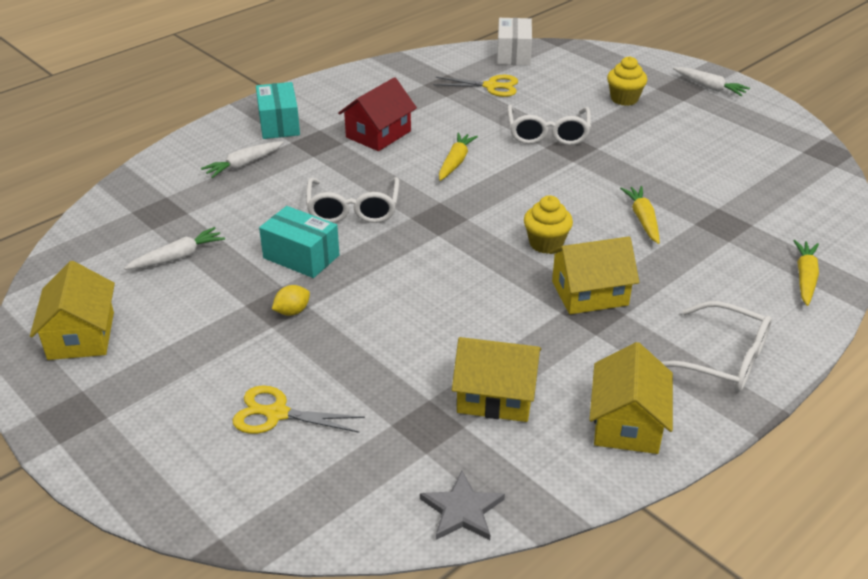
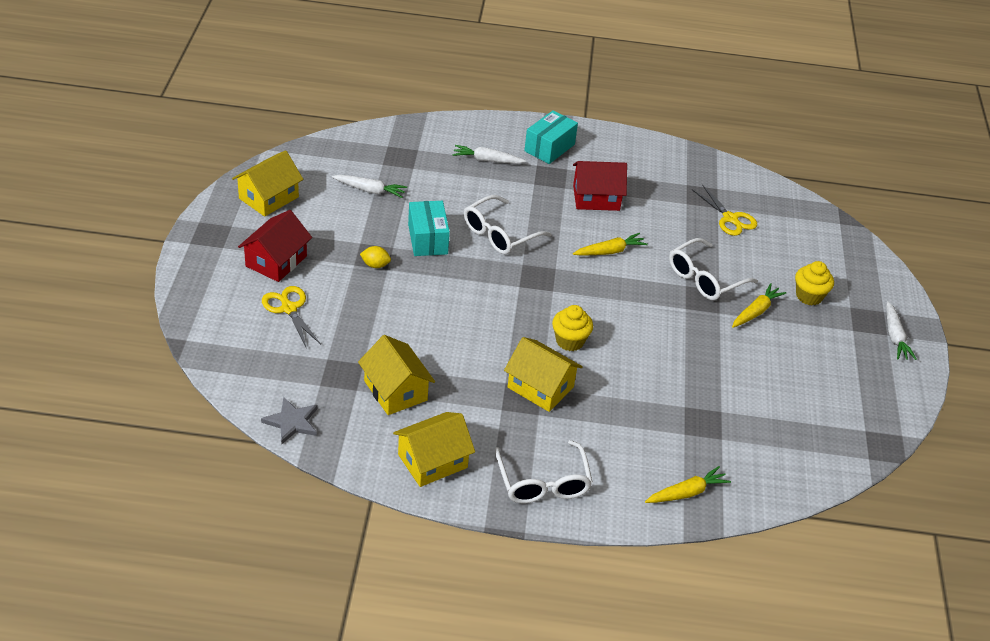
camera: 45 degrees right, 5 degrees up
white box [497,18,532,66] -> none
yellow carrot [620,186,660,244] -> yellow carrot moved to [732,283,786,328]
none -> red house [238,210,312,282]

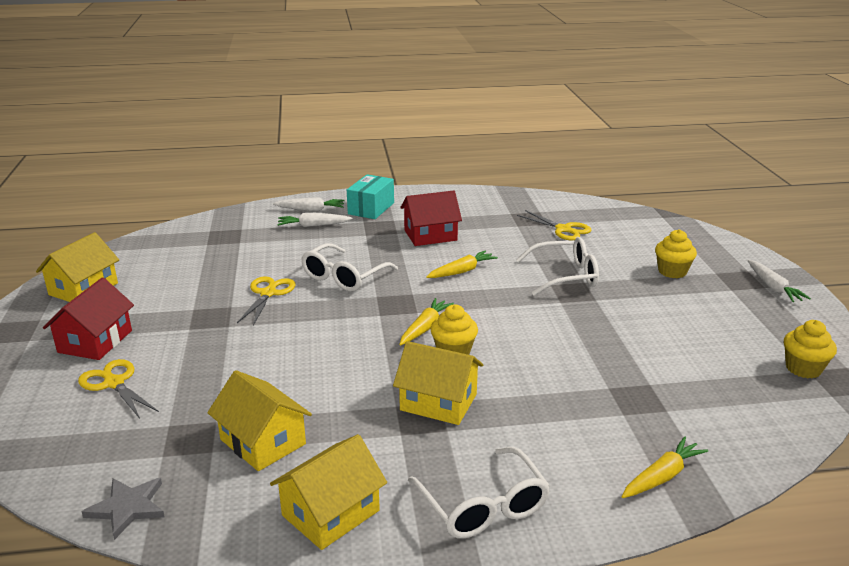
camera: 10 degrees left, 15 degrees down
white carrot [332,175,407,198] -> white carrot moved to [273,197,345,211]
yellow lemon [360,246,391,268] -> none
turquoise box [408,201,450,256] -> yellow scissors [237,276,296,326]
white glasses [669,238,758,300] -> white glasses turned 135 degrees counterclockwise [516,237,599,296]
yellow carrot [732,283,786,328] -> yellow carrot moved to [399,298,454,345]
none -> yellow cupcake [784,320,837,378]

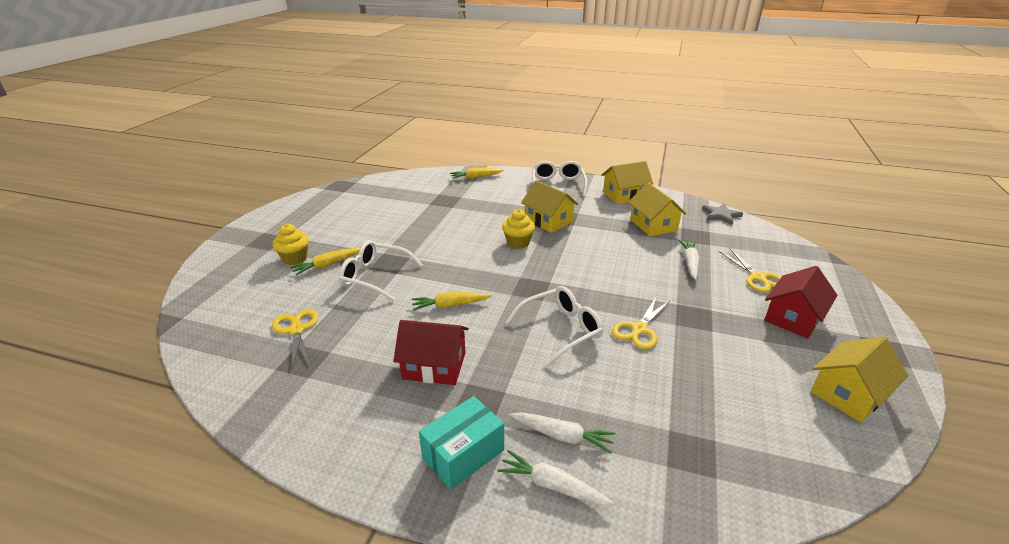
camera: 155 degrees left, 5 degrees up
yellow carrot [399,298,454,345] -> yellow carrot moved to [290,248,360,276]
white carrot [748,260,811,302] -> white carrot moved to [679,240,699,280]
yellow cupcake [784,320,837,378] -> none

